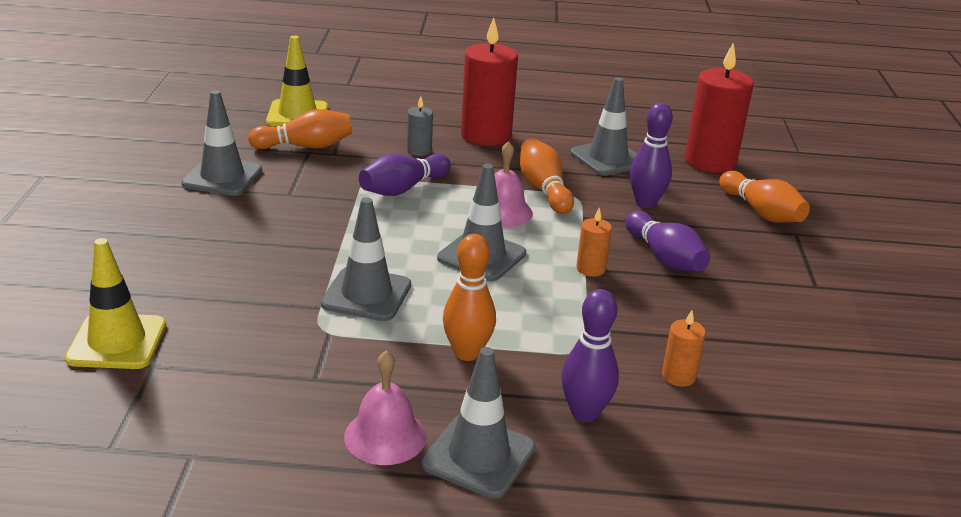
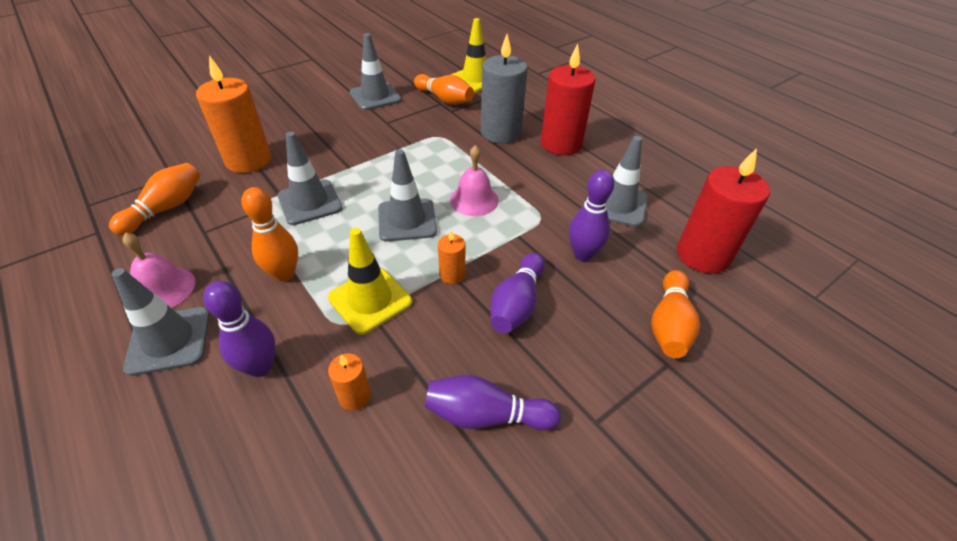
camera: 50 degrees right, 15 degrees up
yellow traffic cone [65,238,166,369] -> yellow traffic cone moved to [328,228,412,335]
purple bowling pin [359,154,451,196] -> purple bowling pin moved to [425,375,561,431]
grey candle [407,96,433,156] -> grey candle [481,34,528,144], size x2.13
orange bowling pin [520,138,574,214] -> orange bowling pin moved to [109,163,200,236]
none -> orange candle [196,55,271,173]

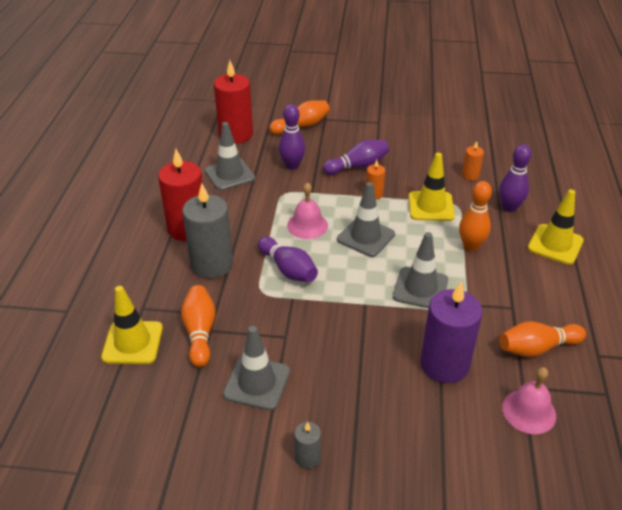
camera: 135 degrees left, 5 degrees down
grey traffic cone [111,268,209,376] -> yellow traffic cone [528,189,584,265]
pink bell [122,233,195,308] -> pink bell moved to [502,367,556,434]
orange candle [196,55,271,173] -> purple candle [420,282,483,384]
purple bowling pin [425,375,561,431] -> purple bowling pin moved to [258,237,318,282]
none -> grey candle [294,422,321,469]

